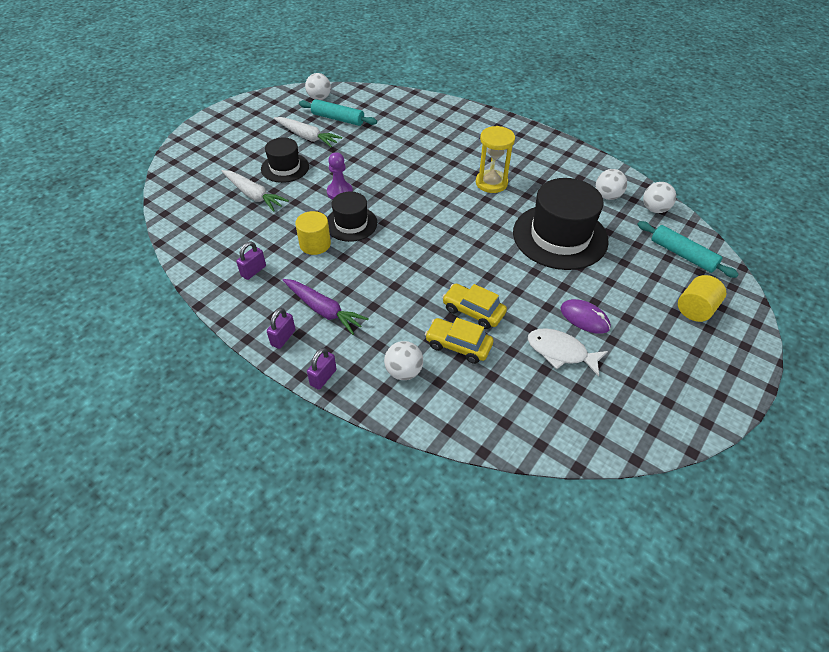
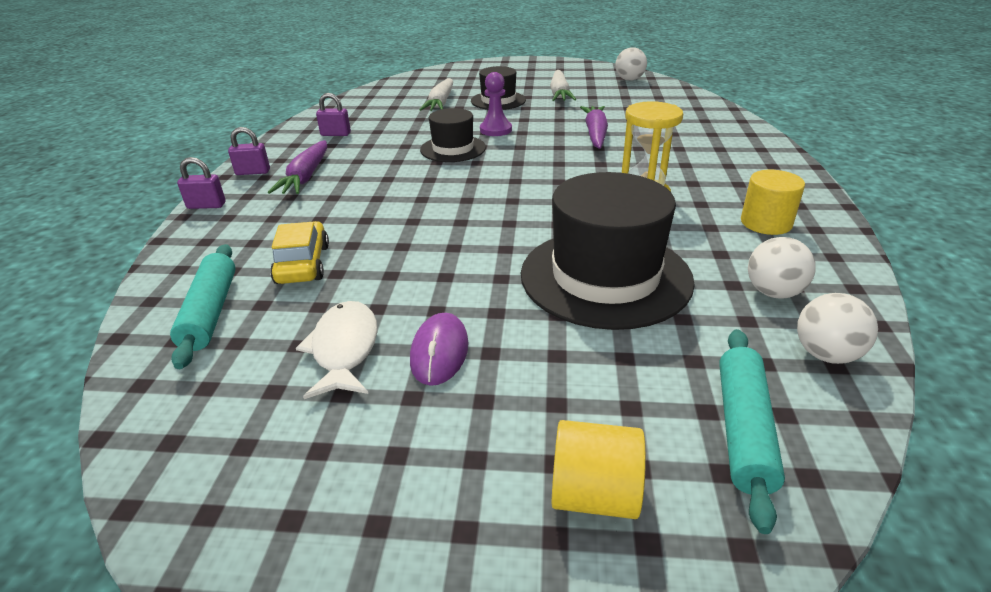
camera: 60 degrees right, 15 degrees down
yellow cylinder [295,211,331,255] -> yellow cylinder moved to [741,170,805,235]
turquoise rolling pin [299,99,377,126] -> turquoise rolling pin moved to [170,244,235,369]
white ball [384,341,423,380] -> none
yellow car [442,284,507,329] -> none
none -> purple carrot [580,106,608,149]

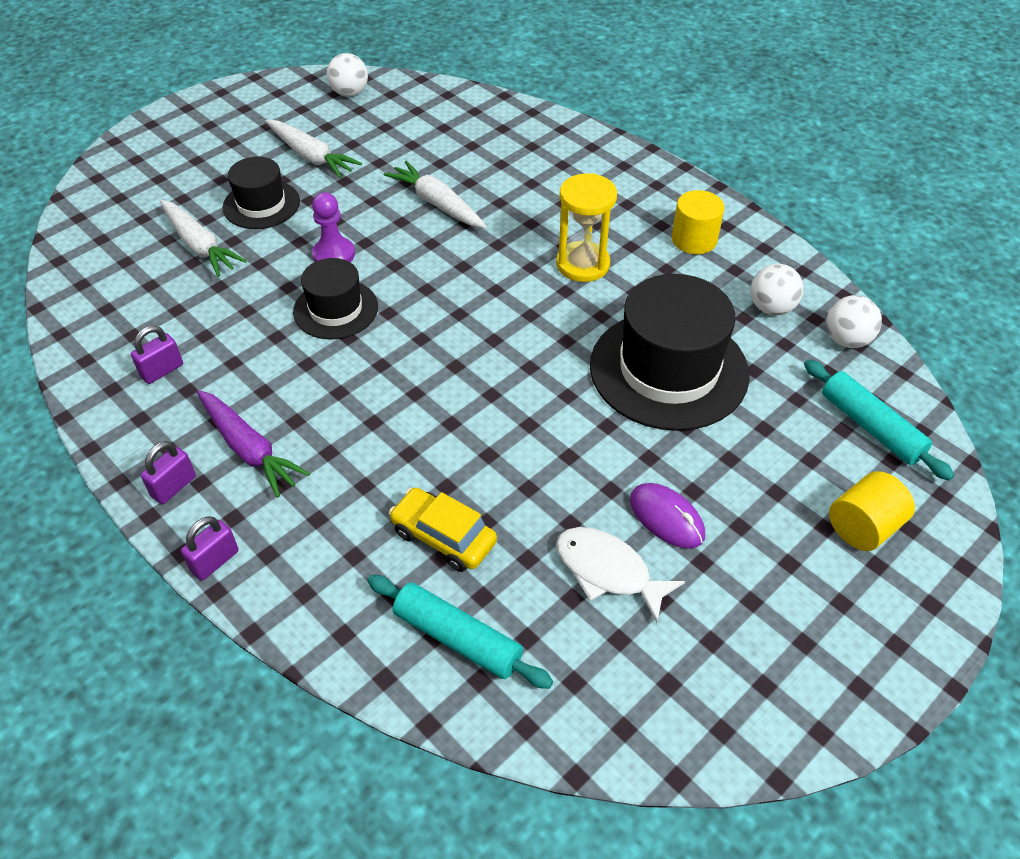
camera: 50 degrees left, 15 degrees up
purple carrot [580,106,608,149] -> white carrot [384,161,487,228]

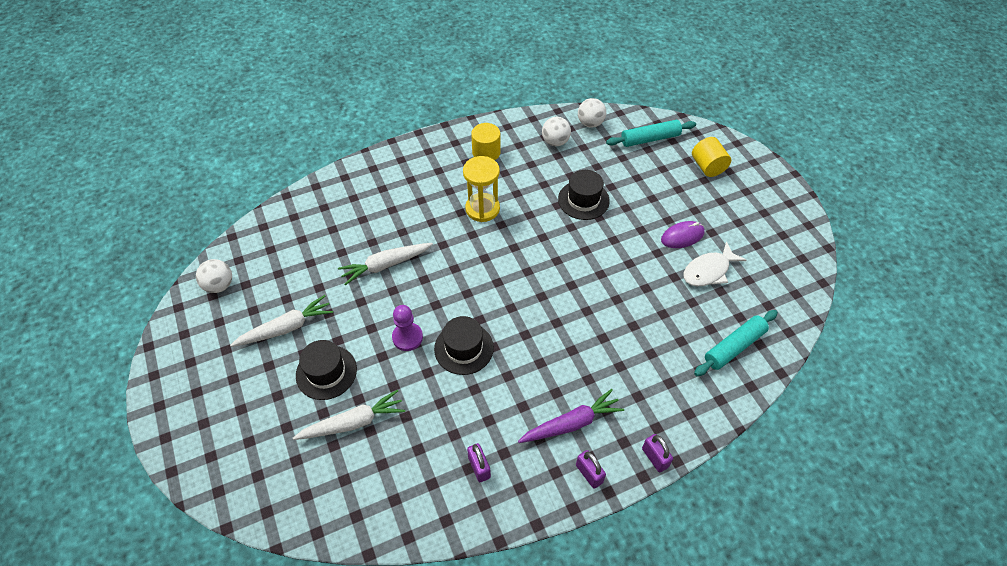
camera: 70 degrees left, 5 degrees up
yellow car [389,488,497,572] -> none
black hat [590,274,750,431] -> black hat [558,170,610,220], size x0.56

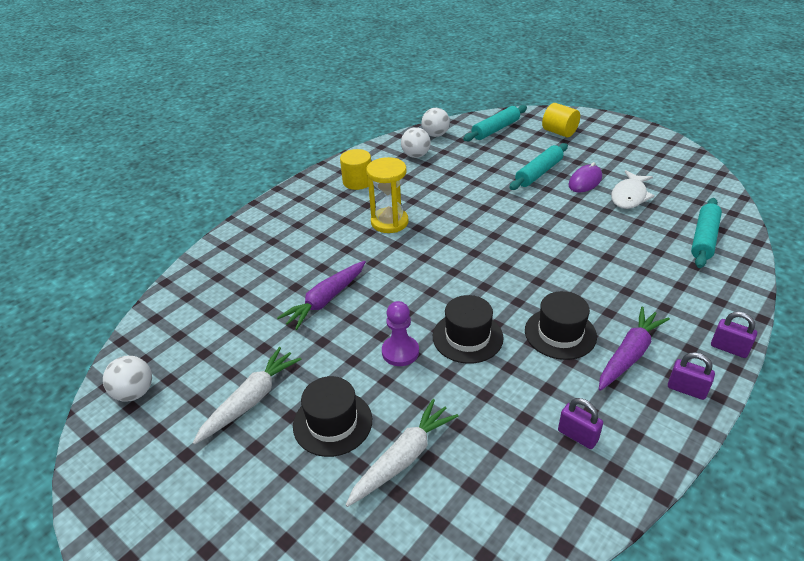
camera: 25 degrees left, 15 degrees down
white carrot [338,243,433,285] -> purple carrot [277,261,366,330]
black hat [558,170,610,220] -> black hat moved to [525,291,597,360]
none -> turquoise rolling pin [509,143,568,190]

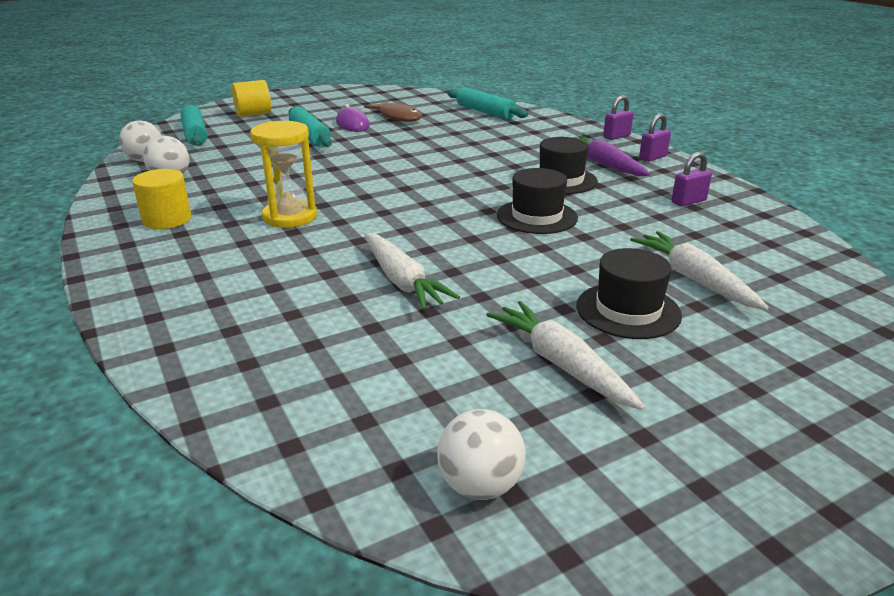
camera: 70 degrees left, 10 degrees down
purple carrot [277,261,366,330] -> white carrot [364,233,460,310]
purple pawn [382,301,419,366] -> none
white fish [611,170,655,209] -> brown fish [364,101,422,122]

